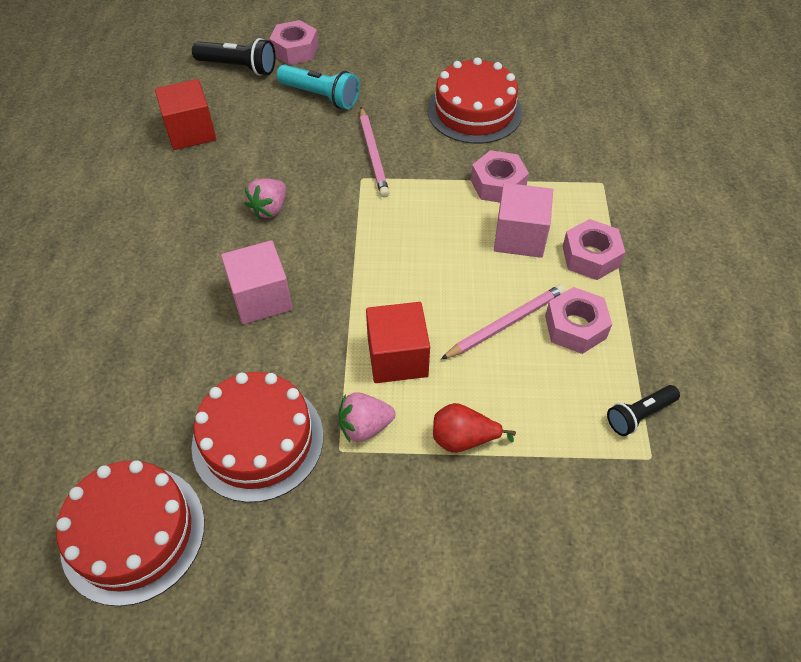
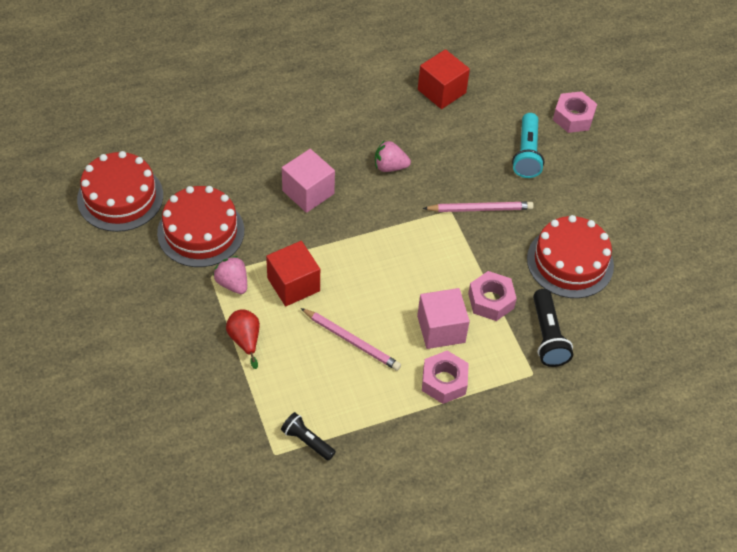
camera: 65 degrees right, 0 degrees up
black flashlight [192,38,276,76] -> black flashlight moved to [533,289,573,367]
pink pencil [360,107,389,197] -> pink pencil turned 150 degrees counterclockwise [423,202,534,212]
pink nut [545,287,612,354] -> none

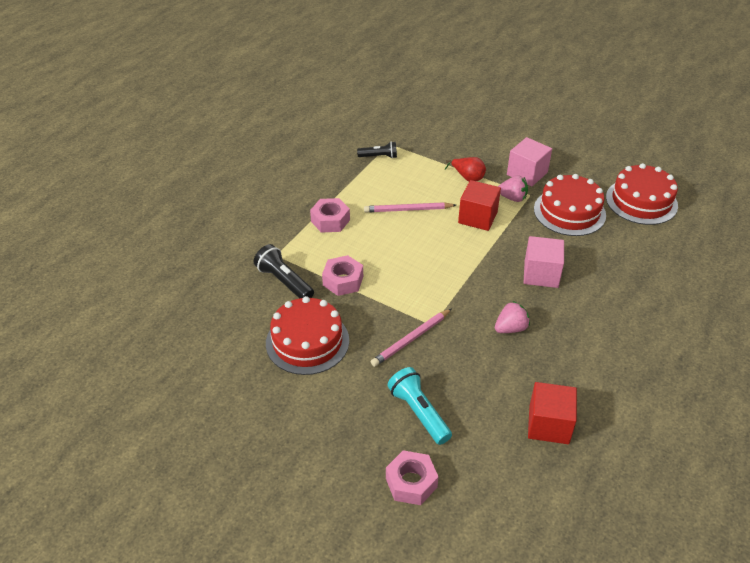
camera: 145 degrees right, 10 degrees down
pink cube [417,288,470,349] -> pink cube moved to [507,137,552,187]

